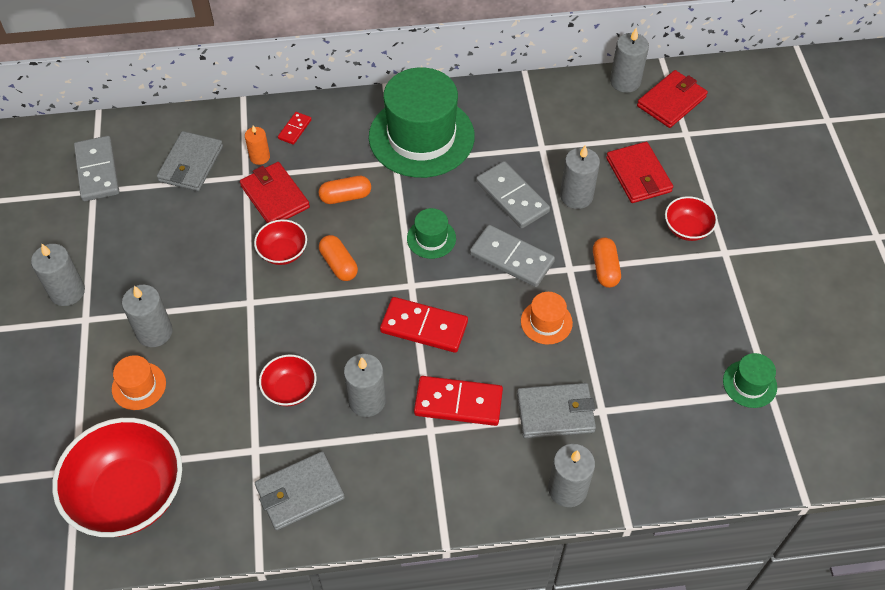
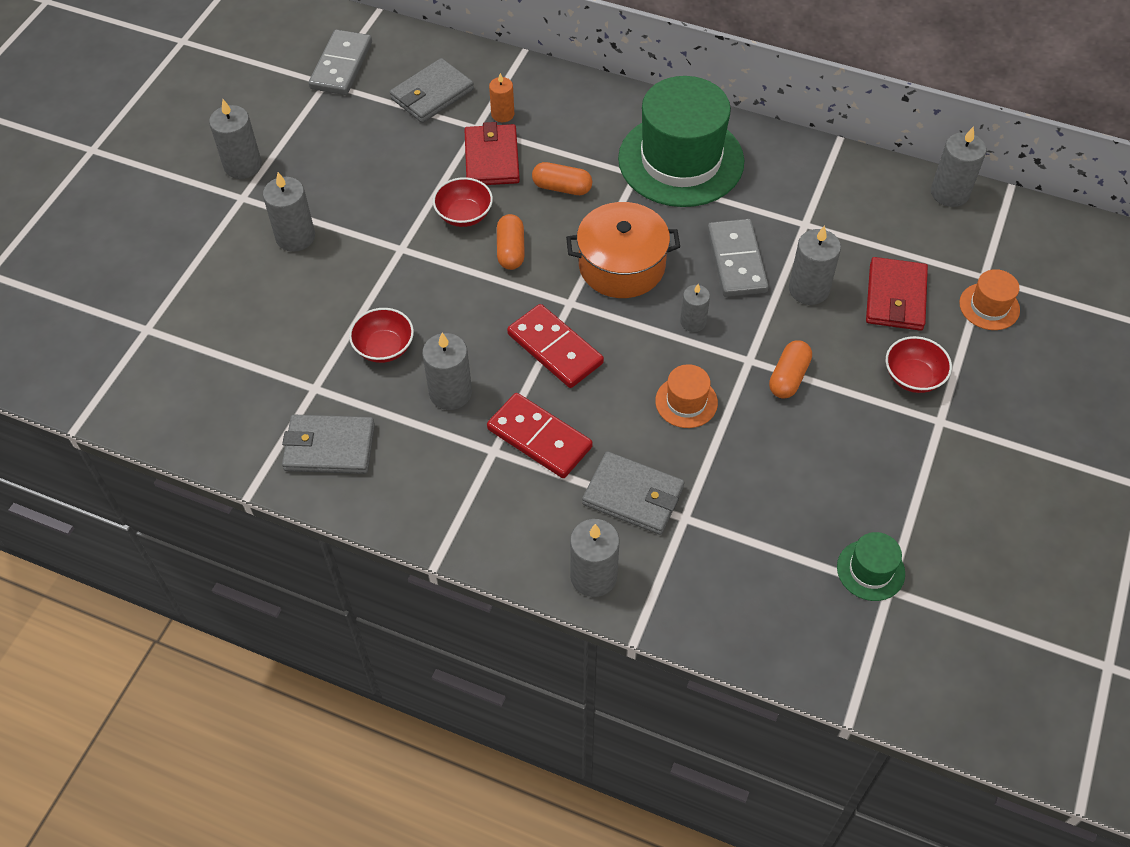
camera: 30 degrees right, 0 degrees up
red bowl [52,418,182,537] -> none
orange hat [112,355,166,410] -> orange hat moved to [959,269,1020,330]
red domino [278,112,312,145] -> none
green hat [407,208,456,259] -> orange pot [566,202,680,298]
grey domino [470,225,555,287] -> grey candle [680,284,710,332]
red wallet [637,70,708,128] -> none

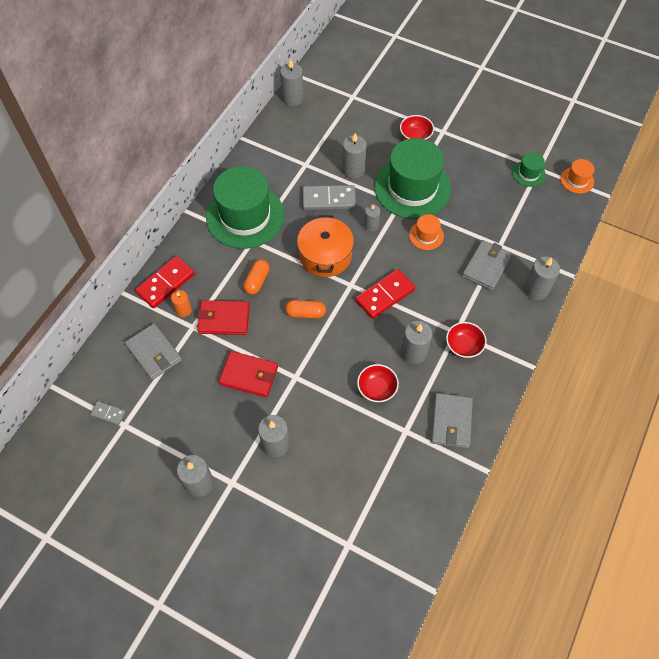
camera: 85 degrees left, 5 degrees up
grey domino [309,30,372,95] -> grey domino [90,401,126,425], size x0.52
red bowl [433,177,493,227] -> red bowl moved to [446,322,486,358]
red domino [487,393,593,478] -> red domino moved to [135,256,195,308]
orange capsule [769,340,812,399] -> green hat [374,138,451,219]
red wallet [866,257,928,331] -> red wallet moved to [219,351,278,397]
orange hat [959,269,1020,330] -> orange hat moved to [561,159,595,194]

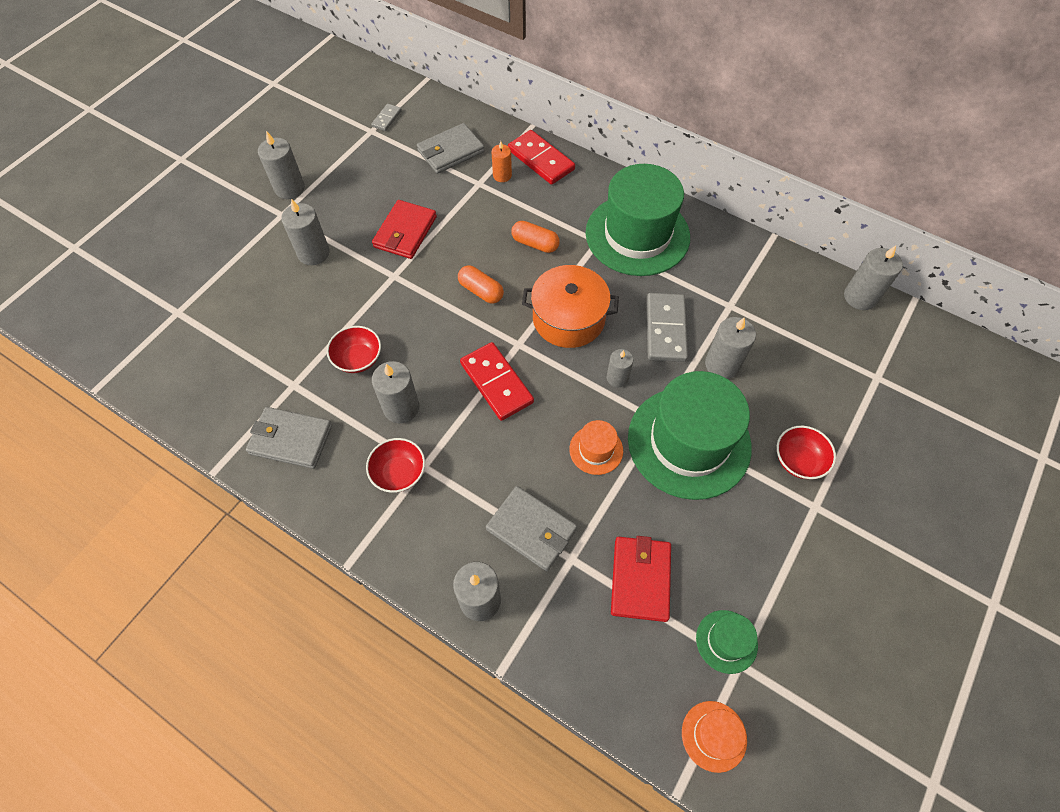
camera: 95 degrees right, 0 degrees up
red wallet [197,300,250,335] -> red wallet moved to [611,536,671,622]
orange capsule [285,300,326,319] -> orange capsule turned 60 degrees counterclockwise [458,265,504,303]

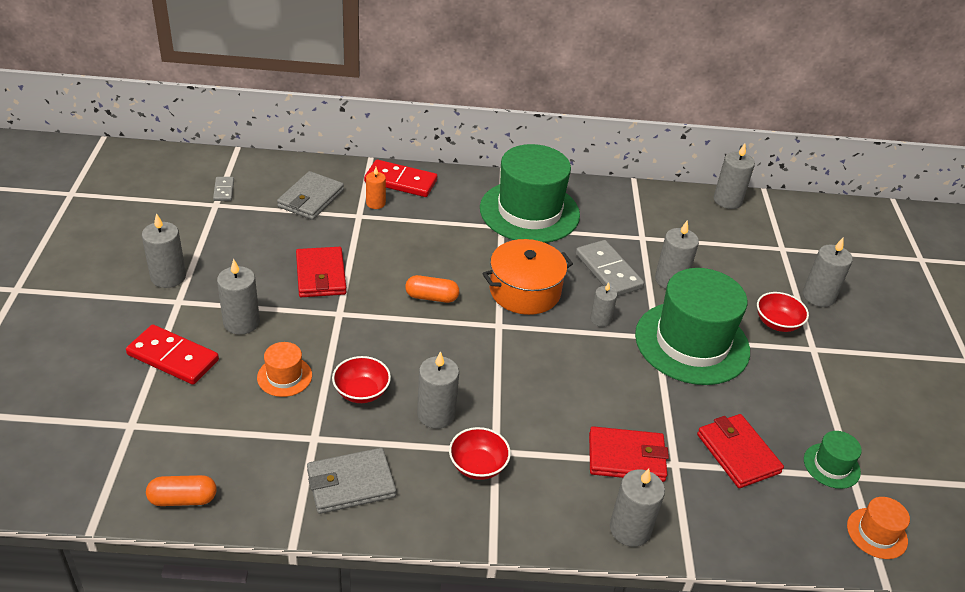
camera: 35 degrees left, 20 degrees down
red domino [460,342,534,421] -> red domino moved to [126,325,219,385]
grey wallet [486,486,577,571] -> red wallet [589,426,669,482]
orange capsule [511,221,560,253] -> orange capsule moved to [146,475,217,506]
orange hat [569,420,623,475] -> orange hat moved to [257,342,312,397]
none -> grey candle [803,238,853,307]

